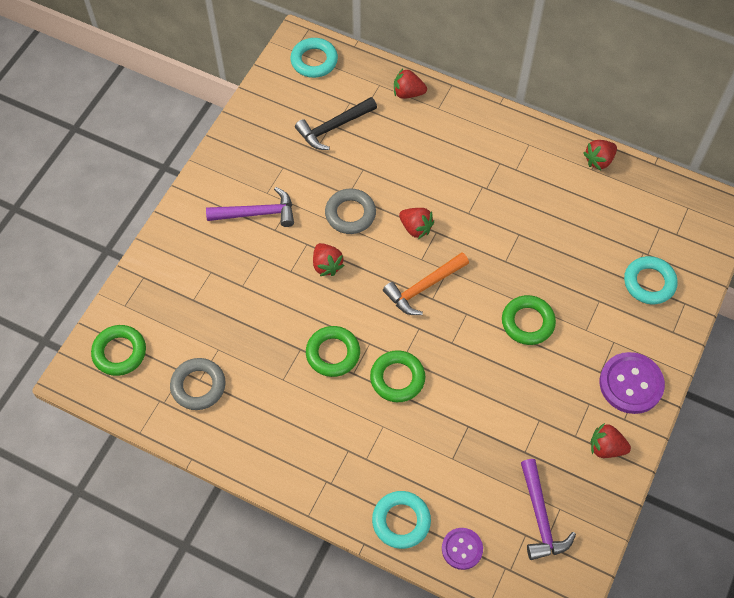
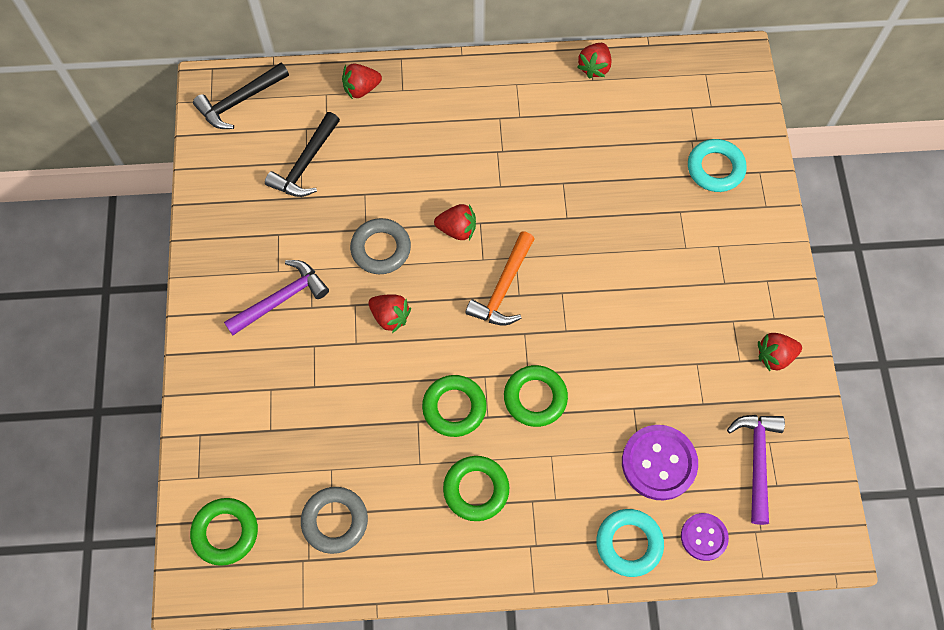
camera: 30 degrees left, 5 degrees up
turquoise ring [290,38,338,78] -> black hammer [193,63,289,129]
green ring [502,295,556,345] -> green ring moved to [443,456,509,521]
purple hammer [521,459,576,560] -> purple hammer turned 135 degrees counterclockwise [727,415,785,525]
purple button [600,352,665,414] -> purple button moved to [622,425,698,500]

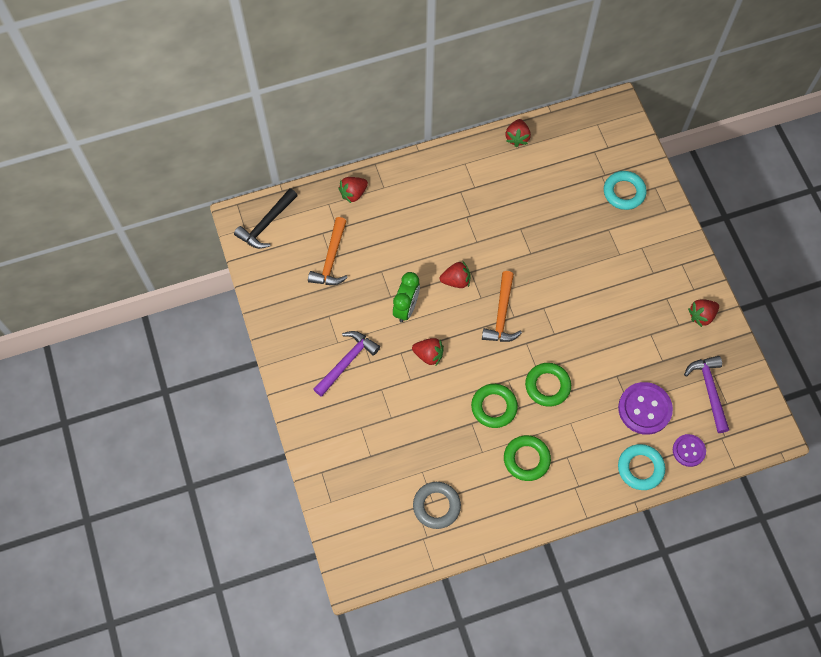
camera: 15 degrees left, 0 degrees up
green ring [190,498,258,566] -> none
black hammer [265,112,340,197] -> orange hammer [308,217,348,285]
grey ring [350,218,411,274] -> green clock [393,272,420,323]

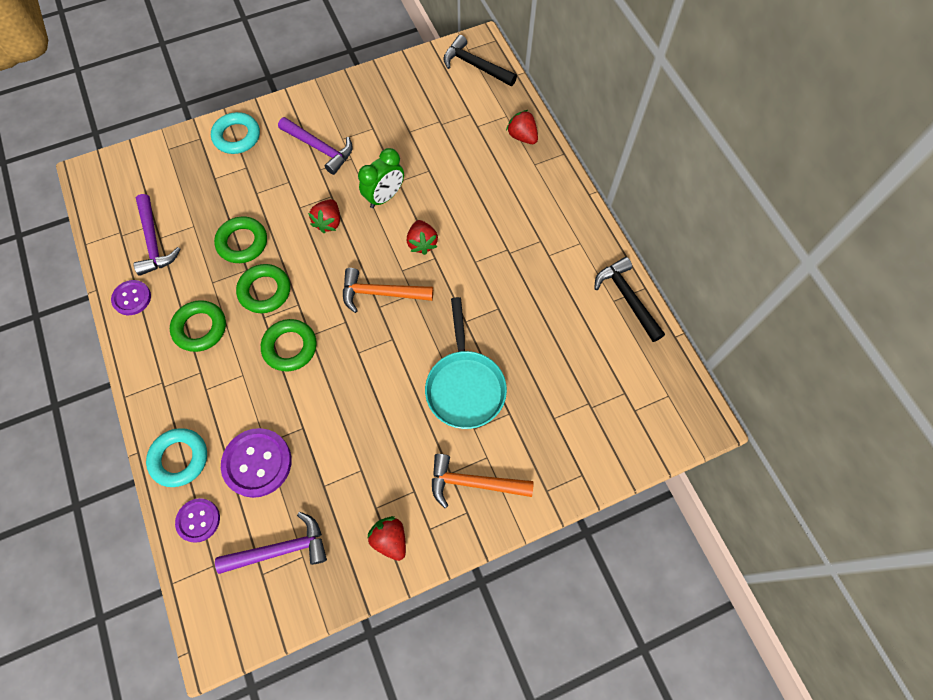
camera: 85 degrees right, 0 degrees up
orange hammer [308,217,348,285] -> orange hammer moved to [432,454,534,508]
green clock [393,272,420,323] -> green clock turned 60 degrees counterclockwise [358,148,404,208]
grey ring [413,482,461,529] -> purple hammer [133,194,180,276]
red strawberry [505,119,531,147] -> black hammer [594,257,665,342]
turquoise ring [604,171,647,210] -> turquoise ring moved to [211,112,260,154]
none -> purple button [111,280,151,315]
none -> green ring [214,217,267,263]
none -> turquoise pan [425,297,507,429]

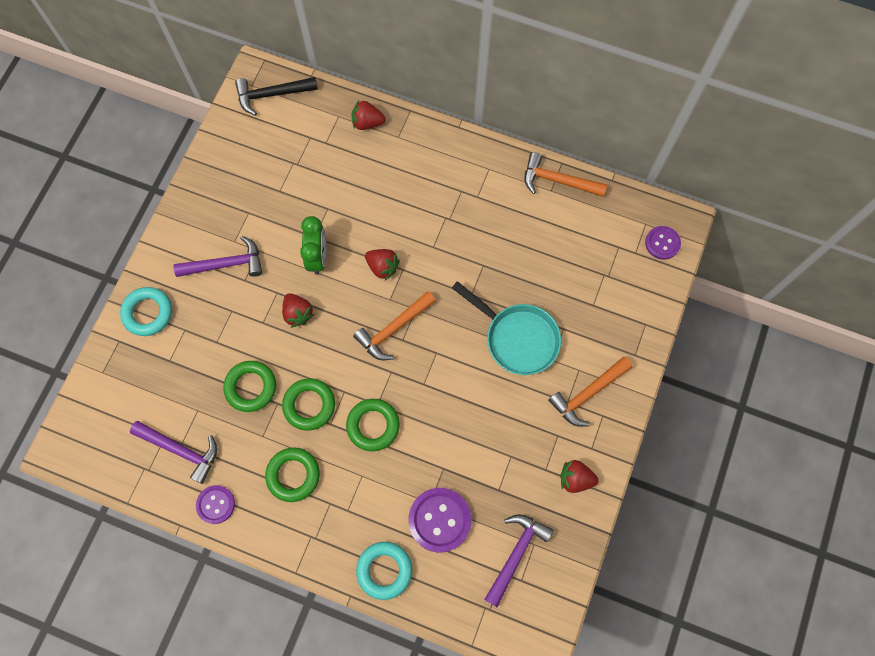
camera: 45 degrees left, 5 degrees up
purple button [175,498,220,543] -> purple button moved to [645,226,681,260]
black hammer [594,257,665,342] -> orange hammer [524,152,607,197]

